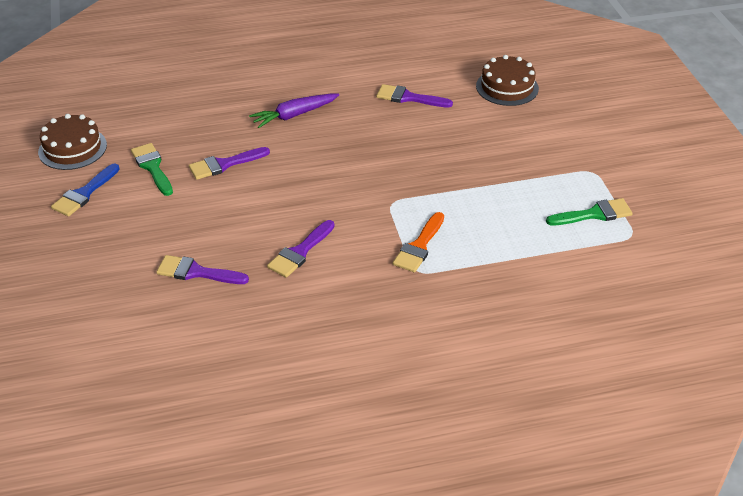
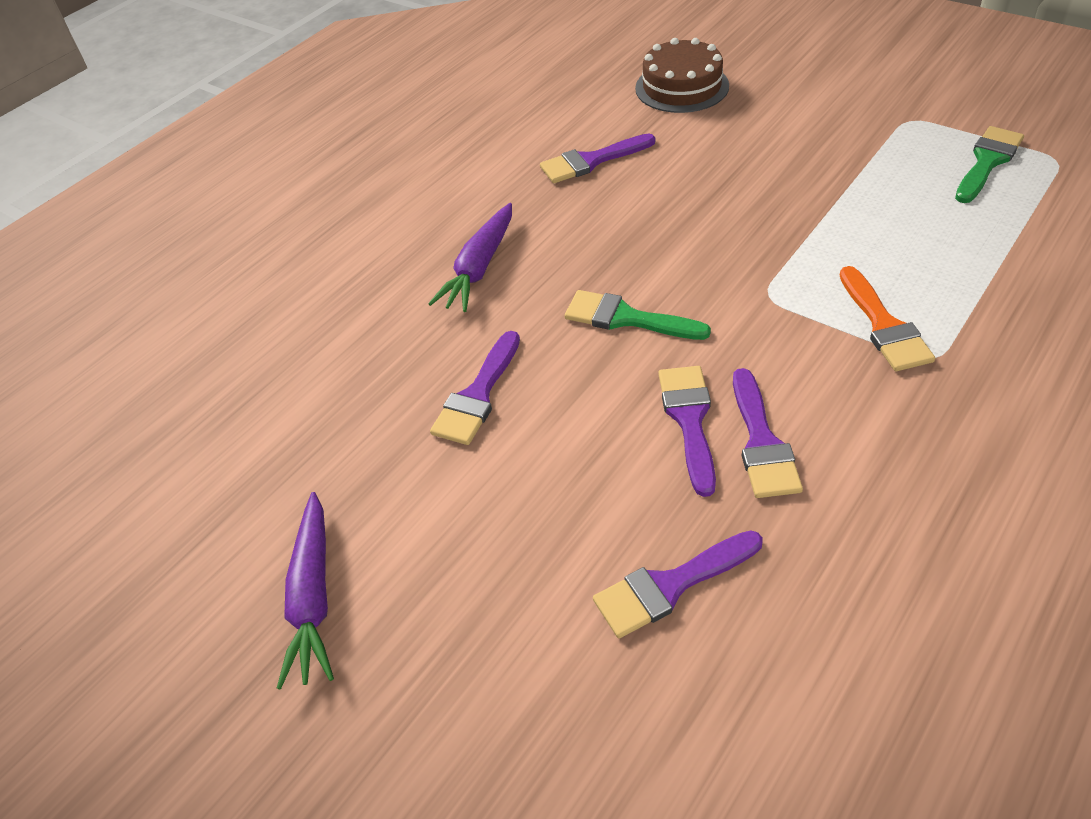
camera: 35 degrees left, 5 degrees up
brown cake [38,114,107,170] -> none
blue brush [51,164,120,216] -> purple carrot [277,492,334,690]
green brush [131,143,173,196] -> green brush moved to [565,290,711,340]
none -> purple brush [658,366,716,497]

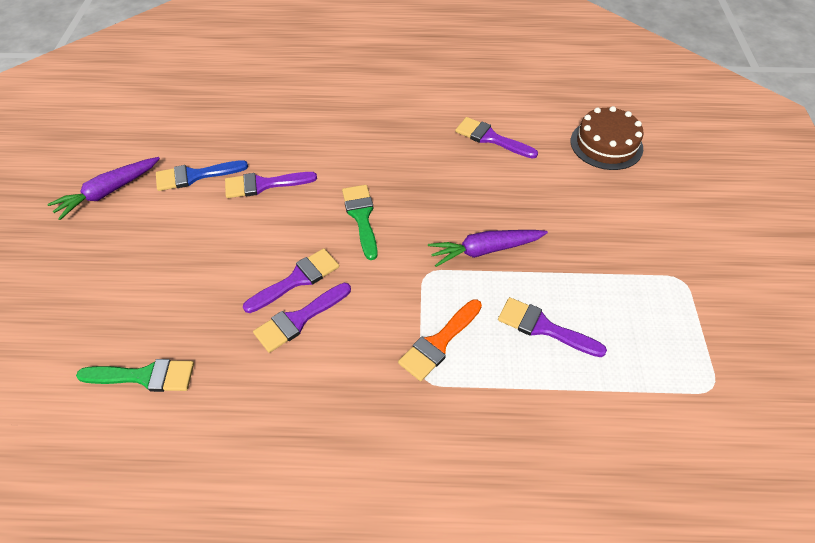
camera: 50 degrees right, 5 degrees up
purple carrot [428,203,512,312] -> purple carrot moved to [428,230,548,267]
purple brush [593,530,763,638] -> purple brush moved to [498,297,607,357]
green brush [955,126,1024,203] -> green brush moved to [76,359,194,392]
none -> blue brush [156,160,248,191]

